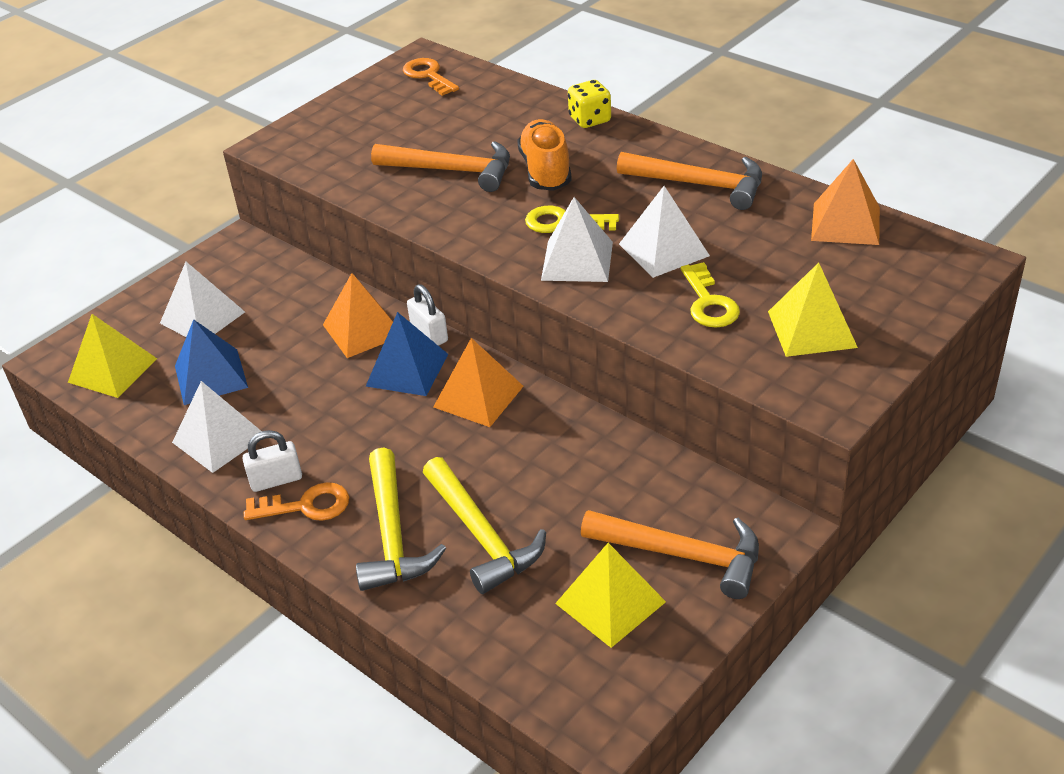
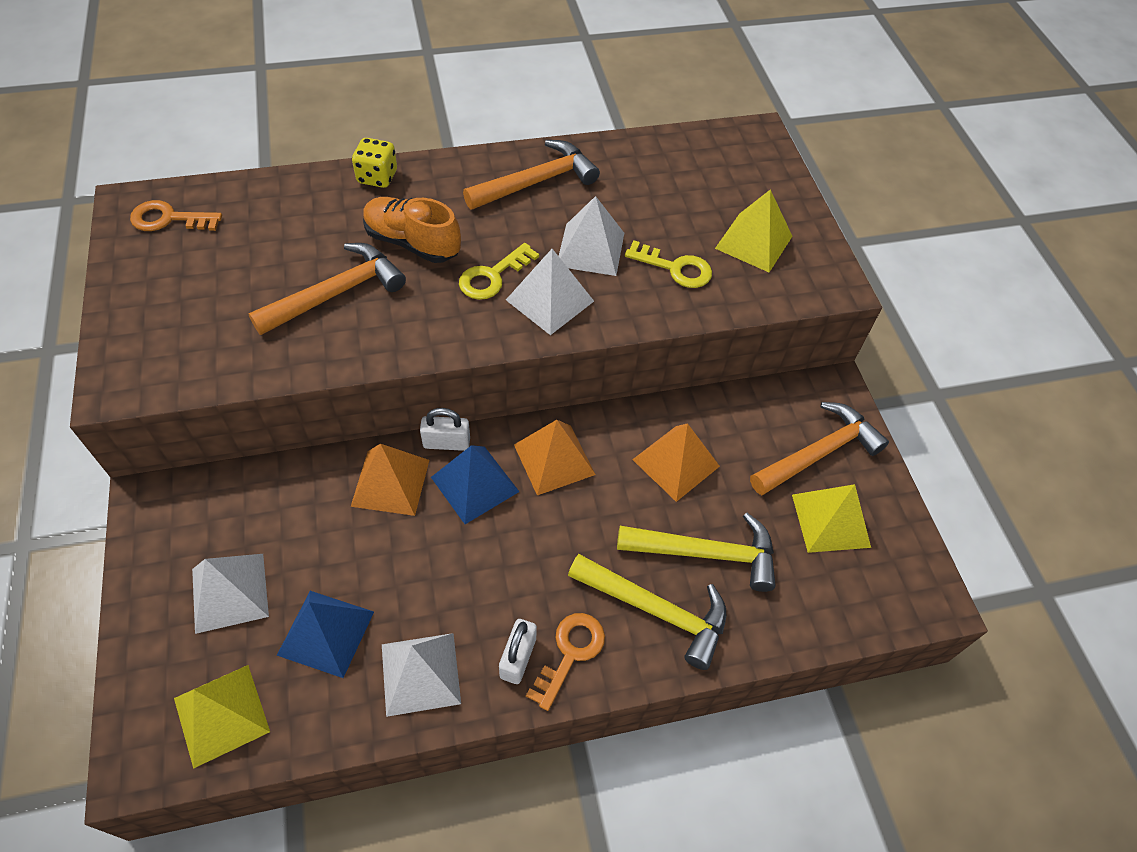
camera: 60 degrees left, 15 degrees up
orange pyramid [811,159,880,245] -> orange pyramid moved to [632,423,720,502]

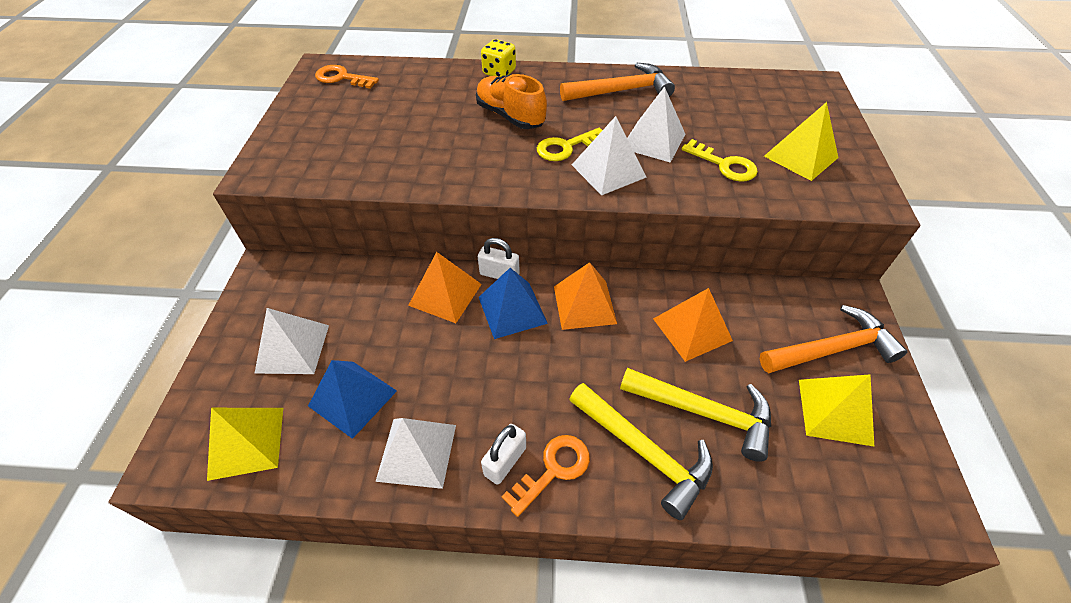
camera: 20 degrees right, 5 degrees down
orange hammer [248,243,406,335] -> none

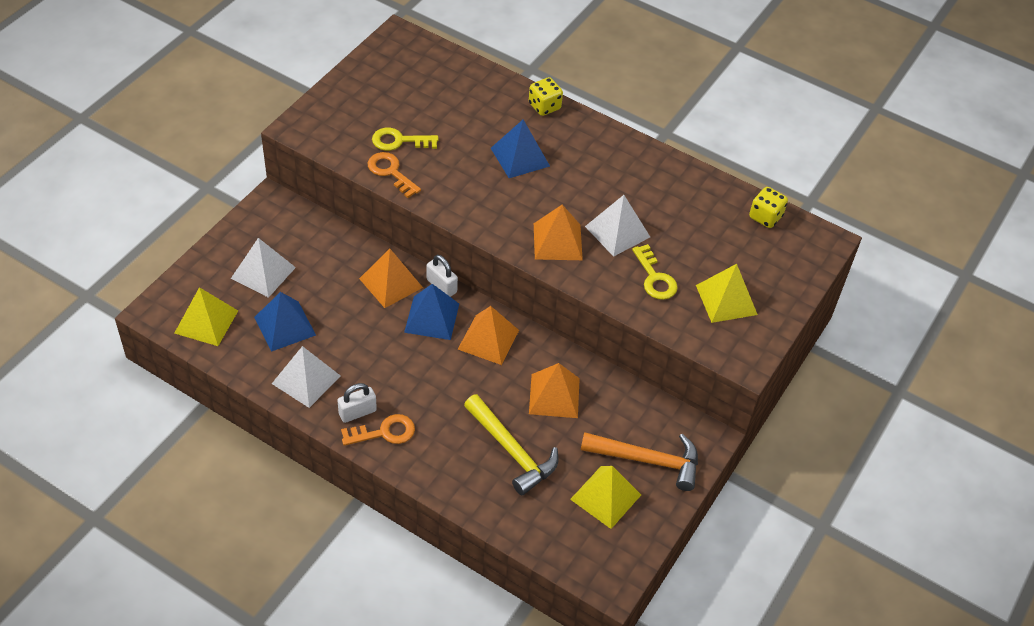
camera: 25 degrees right, 0 degrees up
orange key [315,65,379,89] -> orange key moved to [368,152,421,198]
orange shoe [476,74,547,129] -> blue pyramid [491,120,550,178]
yellow key [537,128,602,161] -> yellow key moved to [372,128,439,151]
orange hammer [560,62,675,101] -> none
yellow hammer [569,383,713,520] -> none
white pyramid [572,116,646,196] -> orange pyramid [534,205,583,260]
none -> yellow dice [749,187,788,228]

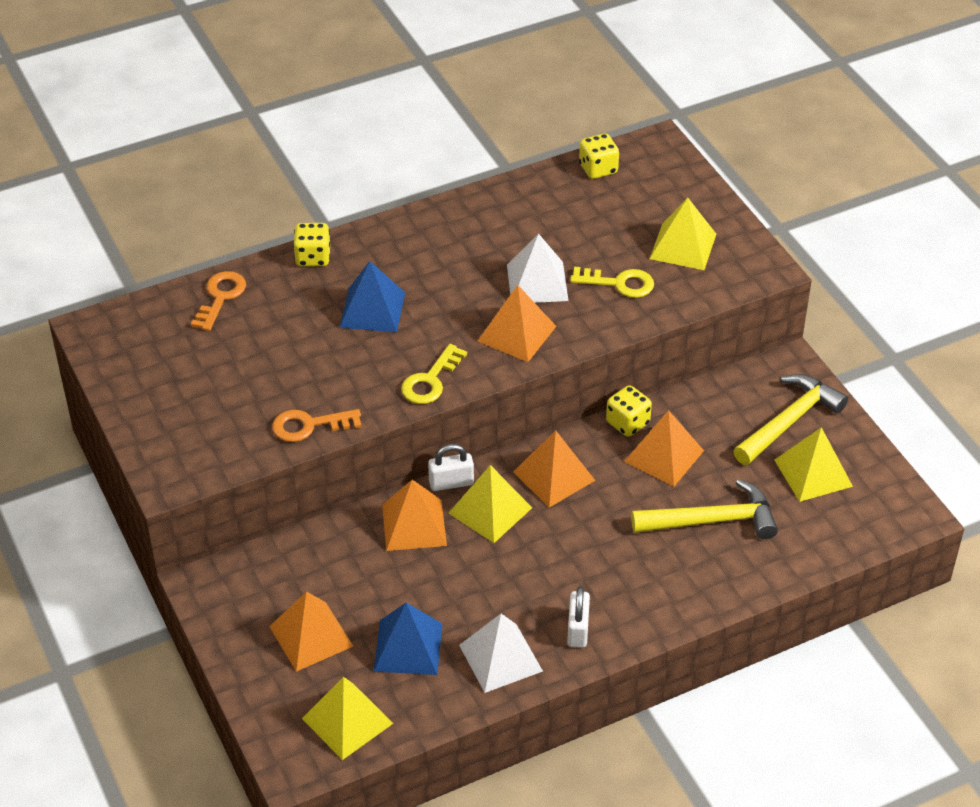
camera: 55 degrees left, 5 degrees down
white pyramid [231,238,296,298] -> orange pyramid [269,591,353,672]
orange key [341,414,415,446] -> orange key moved to [191,271,246,331]
yellow key [372,128,439,151] -> yellow key moved to [401,344,467,404]
blue pyramid [404,284,459,340] -> yellow pyramid [449,465,532,543]
orange hammer [581,432,698,491] -> yellow hammer [733,374,848,465]
none -> yellow dice [606,385,652,437]

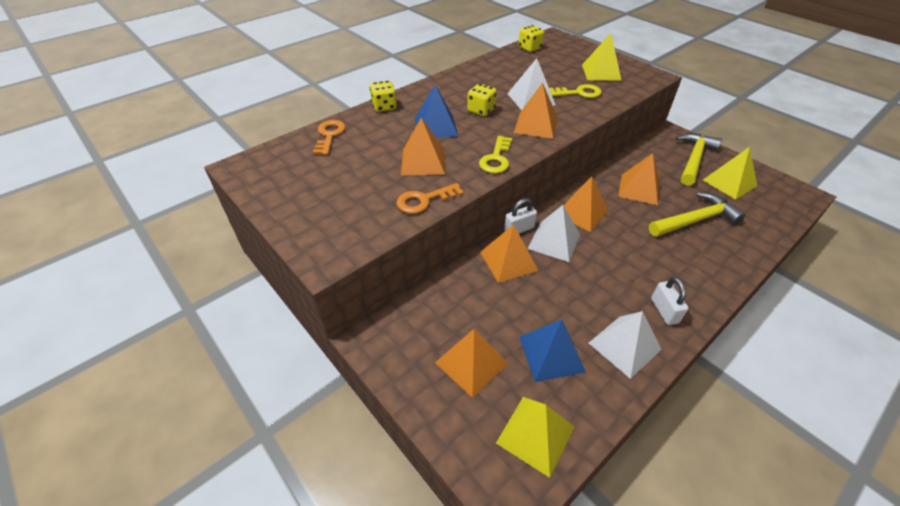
camera: 15 degrees left, 0 degrees up
yellow pyramid [449,465,532,543] -> white pyramid [528,205,580,262]
yellow dice [606,385,652,437] -> yellow dice moved to [467,84,497,116]
none -> orange pyramid [401,118,445,175]

